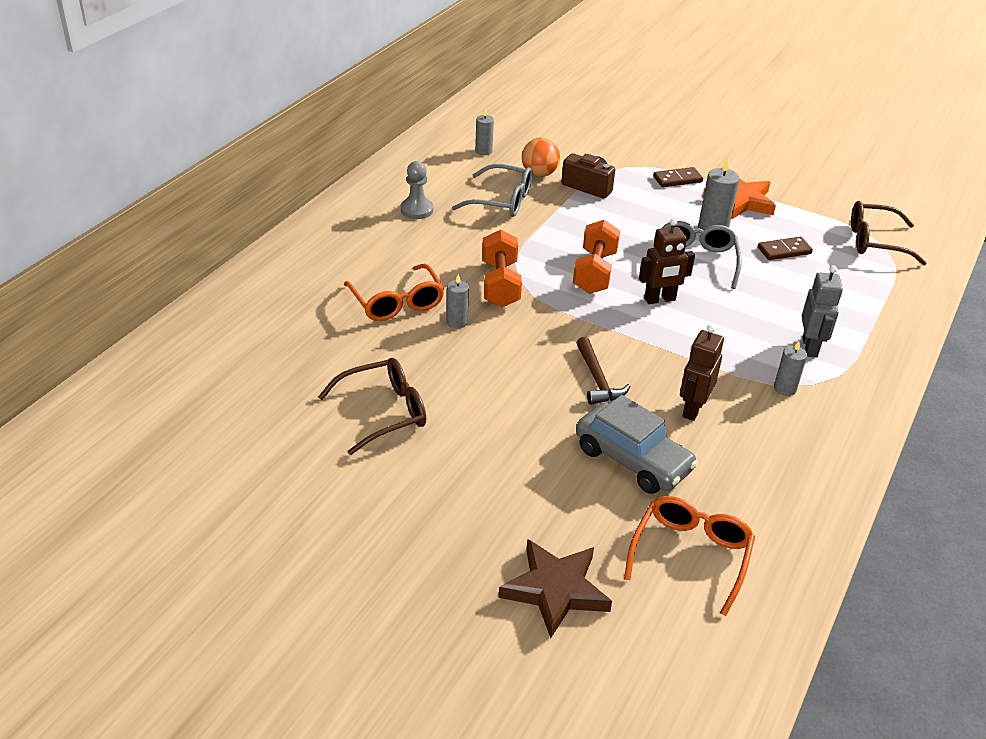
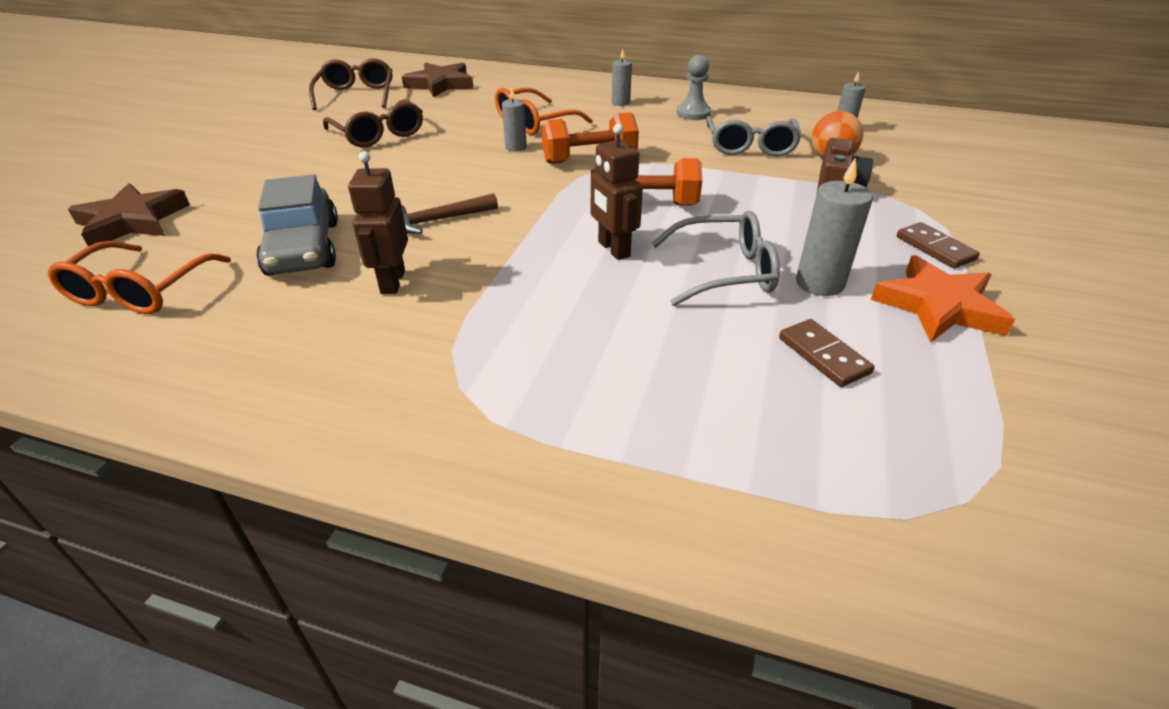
camera: 80 degrees right, 0 degrees up
grey car [576,395,698,494] -> grey car turned 45 degrees counterclockwise [256,175,338,276]
orange glasses [624,496,755,616] -> orange glasses turned 90 degrees clockwise [48,241,231,314]
brown robot [680,325,724,421] -> brown robot turned 105 degrees counterclockwise [348,151,408,294]
grey candle [774,341,807,396] -> grey candle moved to [612,49,632,106]
grey robot [802,265,843,357] -> none
brown glasses [851,201,927,265] -> brown glasses moved to [309,58,392,110]
none -> brown star [402,62,474,97]

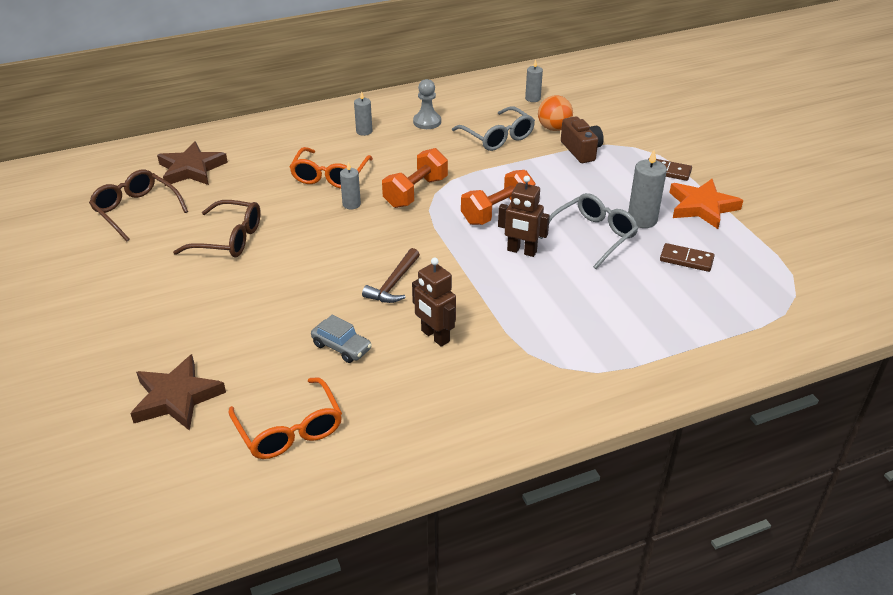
camera: 40 degrees left, 0 degrees up
grey car [256,175,338,276] -> grey car [311,315,372,363], size x0.58

